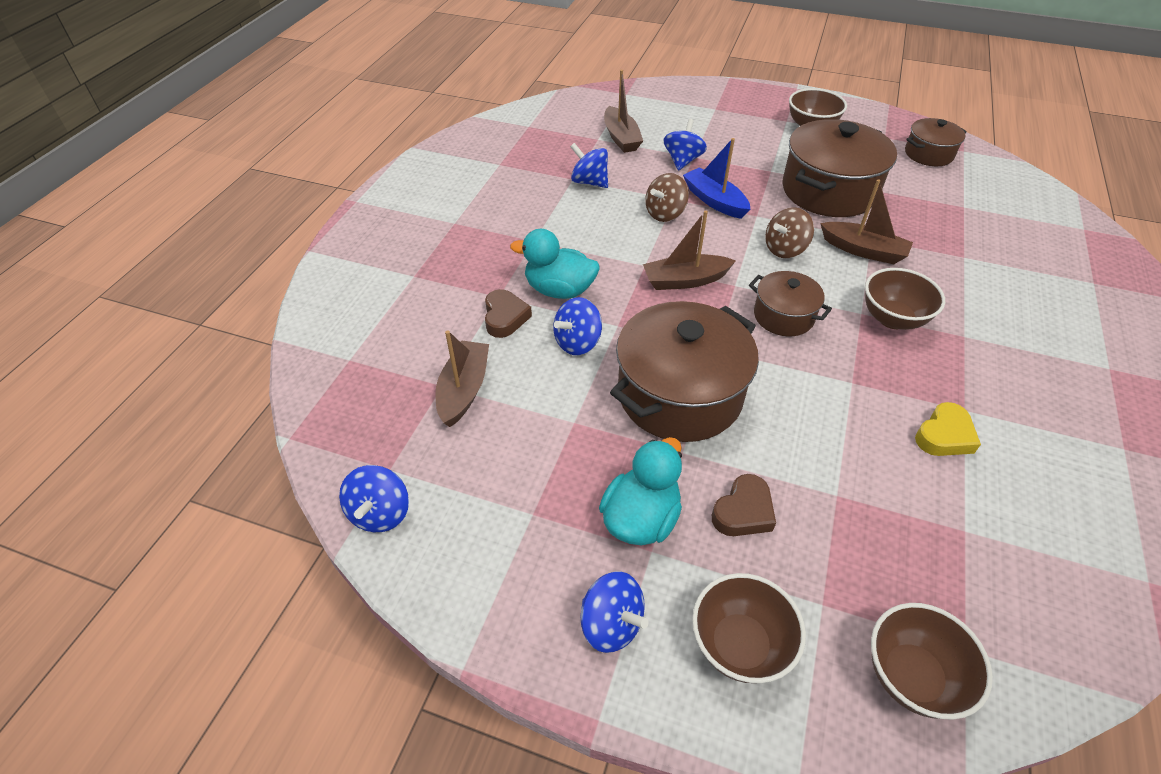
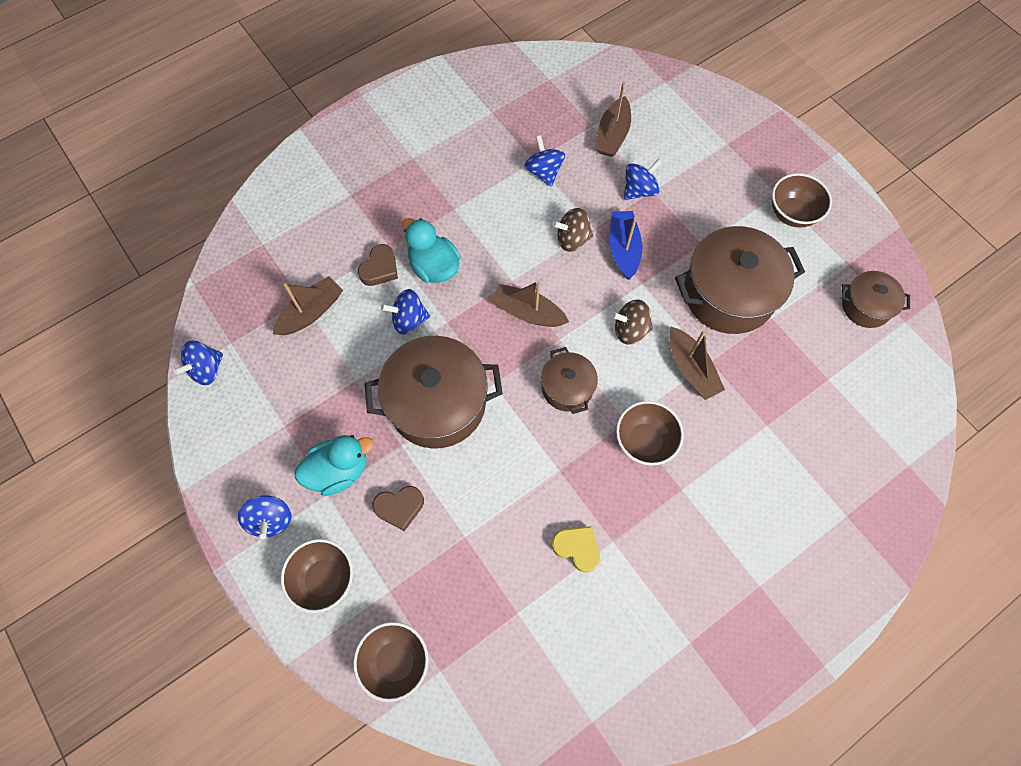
camera: 35 degrees right, 20 degrees up
yellow heart [915,402,981,456] -> yellow heart turned 135 degrees counterclockwise [552,526,600,573]

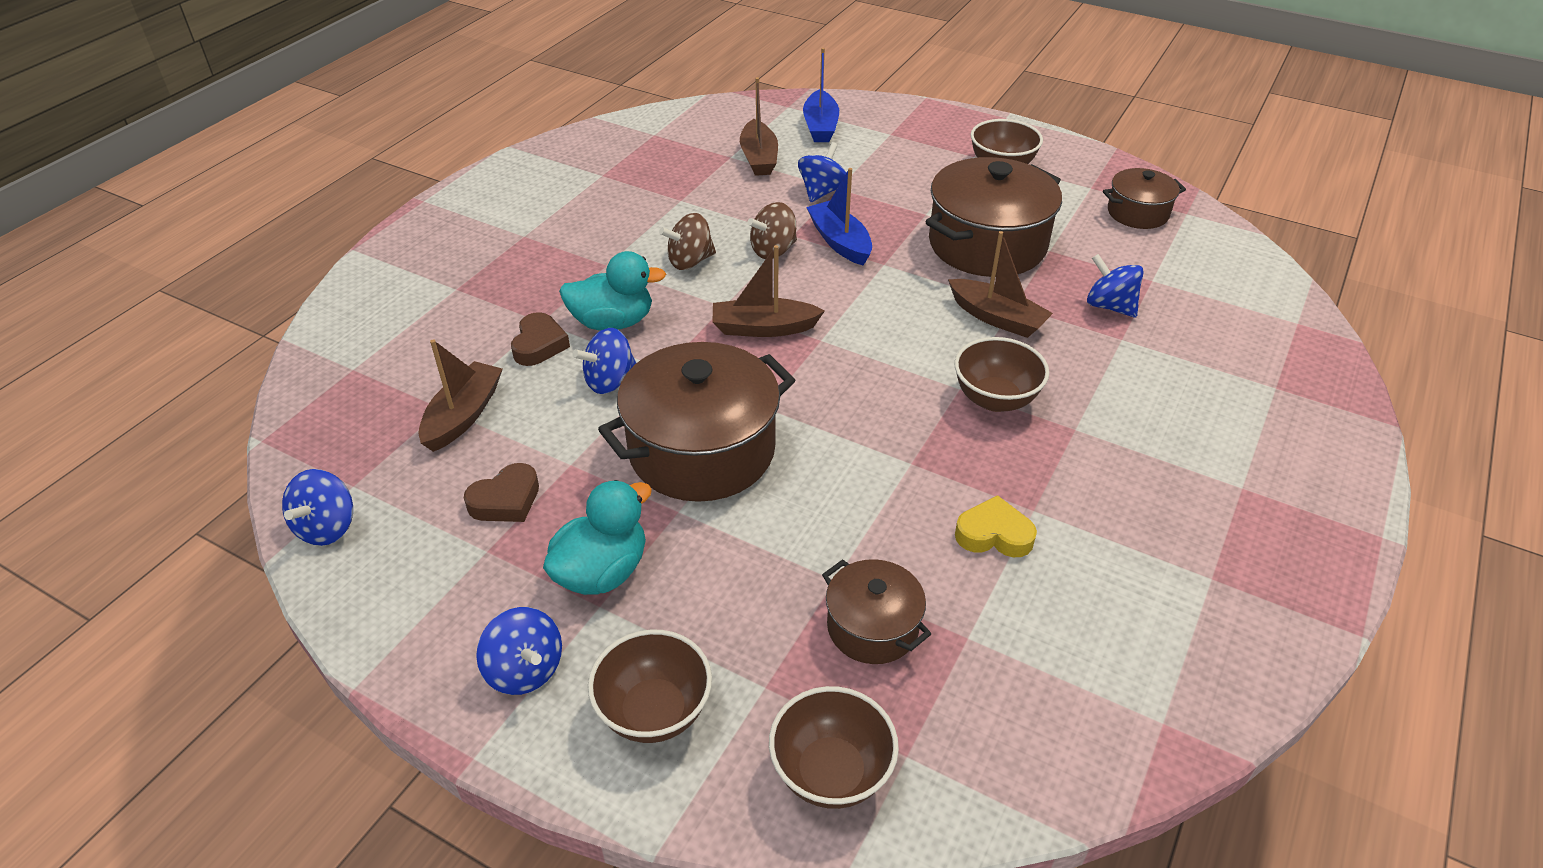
camera: 25 degrees left, 25 degrees down
brown heart [372,486,424,531] -> brown heart moved to [464,463,539,522]
turquoise duck [402,218,461,283] -> turquoise duck turned 150 degrees clockwise [559,251,666,330]
blue spinning top [524,135,565,187] -> blue spinning top moved to [1087,254,1144,317]
brown pot [541,347,598,414] -> brown pot moved to [822,559,931,664]
brown spinning top [612,300,653,344] -> brown spinning top moved to [659,213,716,270]
none -> blue boat [803,48,839,142]

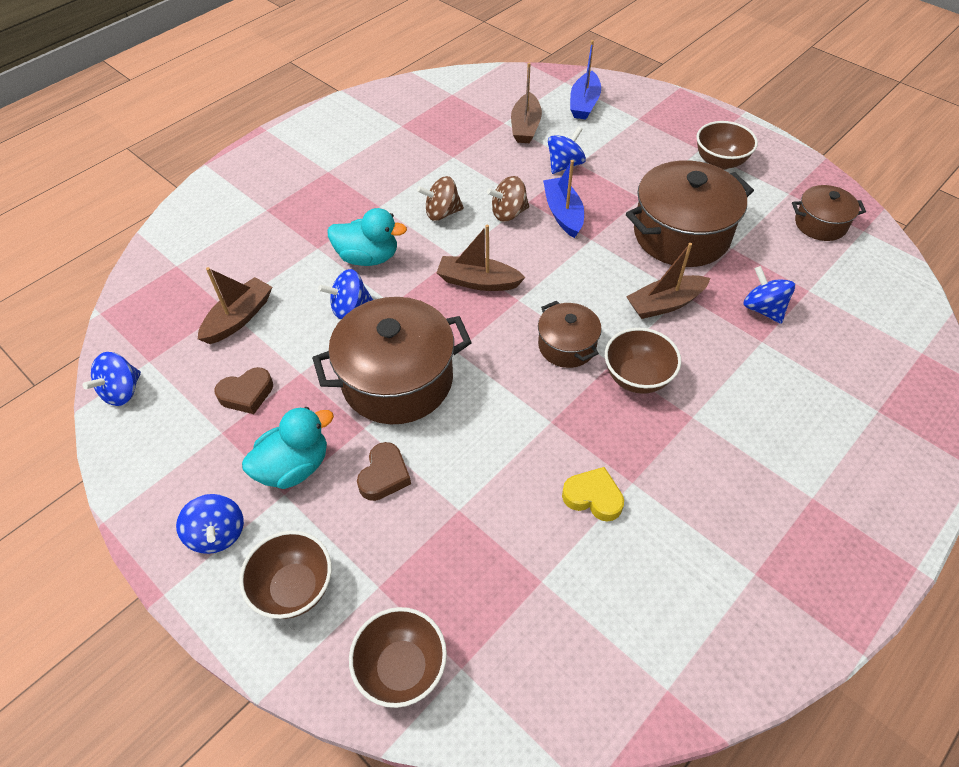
camera: 15 degrees right, 10 degrees up
brown heart [511,312,570,366] -> brown heart moved to [357,442,411,501]
brown pot [822,559,931,664] -> brown pot moved to [538,301,602,368]
brown boat [948,231,1053,338] -> brown boat turned 105 degrees clockwise [626,243,711,319]

